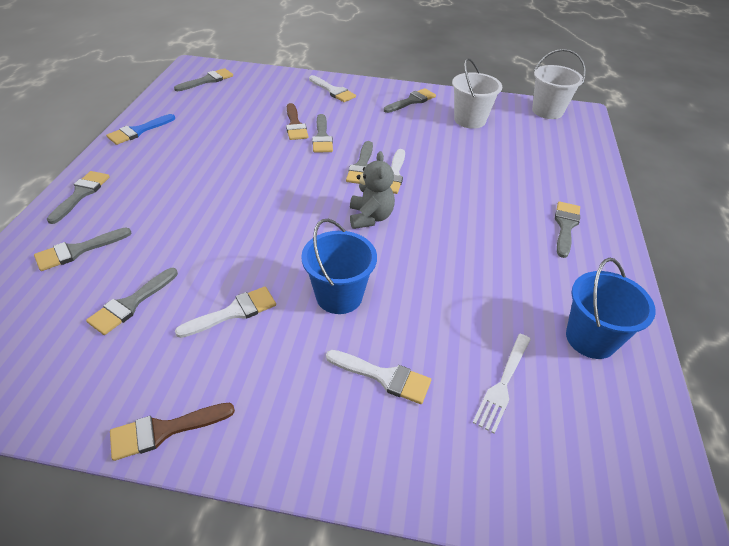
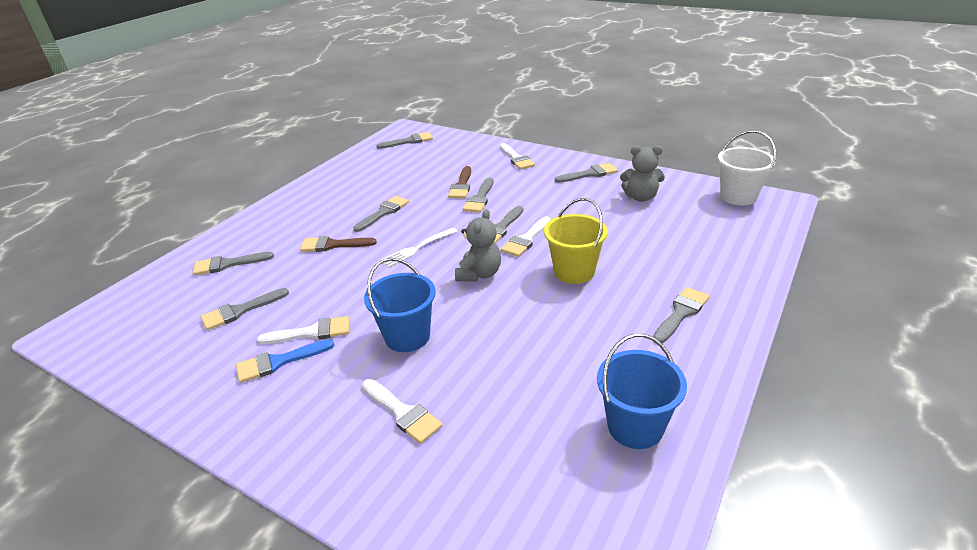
camera: 25 degrees right, 10 degrees down
grey brush [47,171,110,224] -> grey brush moved to [353,196,409,232]
blue brush [106,114,175,145] -> blue brush moved to [236,339,334,383]
brown brush [110,403,235,461] -> brown brush moved to [300,236,377,252]
white bucket [452,58,502,129] -> grey teddy bear [620,146,665,202]
white fork [472,334,531,434] -> white fork moved to [380,228,458,267]
none -> yellow bucket [544,198,608,284]

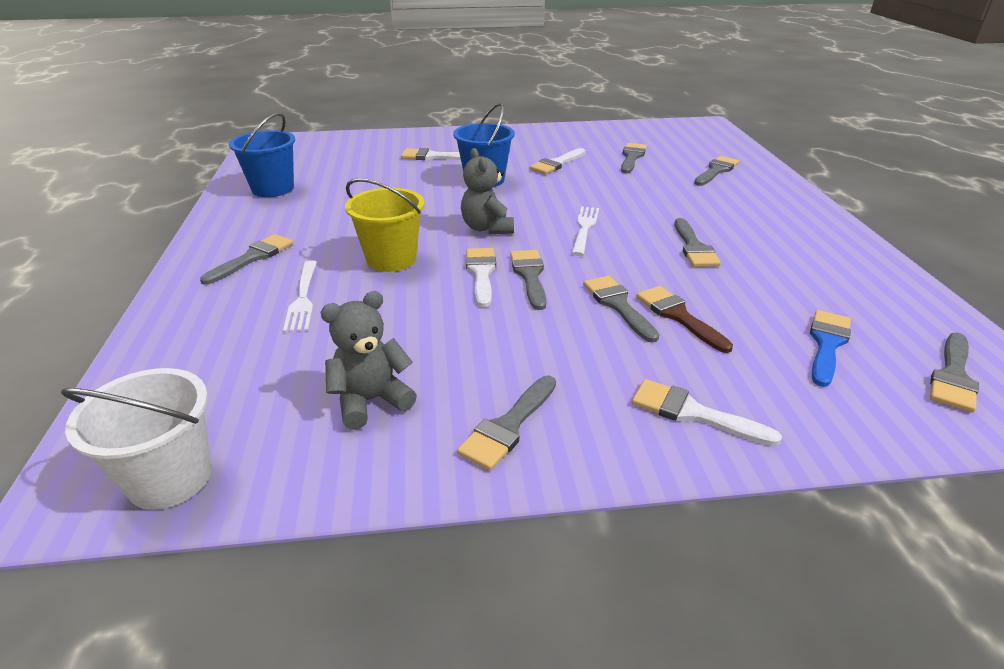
camera: 140 degrees right, 0 degrees up
blue brush [236,339,334,383] -> blue brush moved to [810,310,851,387]
brown brush [300,236,377,252] -> none
grey brush [653,287,709,343] -> grey brush turned 150 degrees counterclockwise [200,234,293,285]
none -> white fork [283,260,317,332]

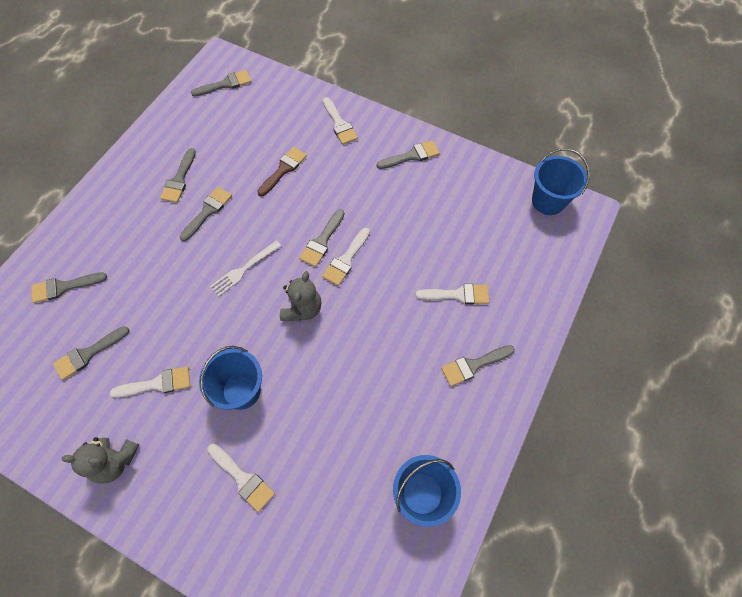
camera: 145 degrees left, 30 degrees up
white bucket [61,368,211,510] -> blue bucket [532,148,590,215]
white fork [283,260,317,332] -> white brush [416,284,489,305]
grey teddy bear [321,291,417,430] -> grey teddy bear moved to [62,437,139,484]
yellow bucket [345,178,424,272] -> none
grey brush [583,276,659,343] -> grey brush moved to [160,148,196,203]
brown brush [636,286,733,353] -> brown brush turned 150 degrees counterclockwise [257,147,307,196]
blue brush [810,310,851,387] -> none

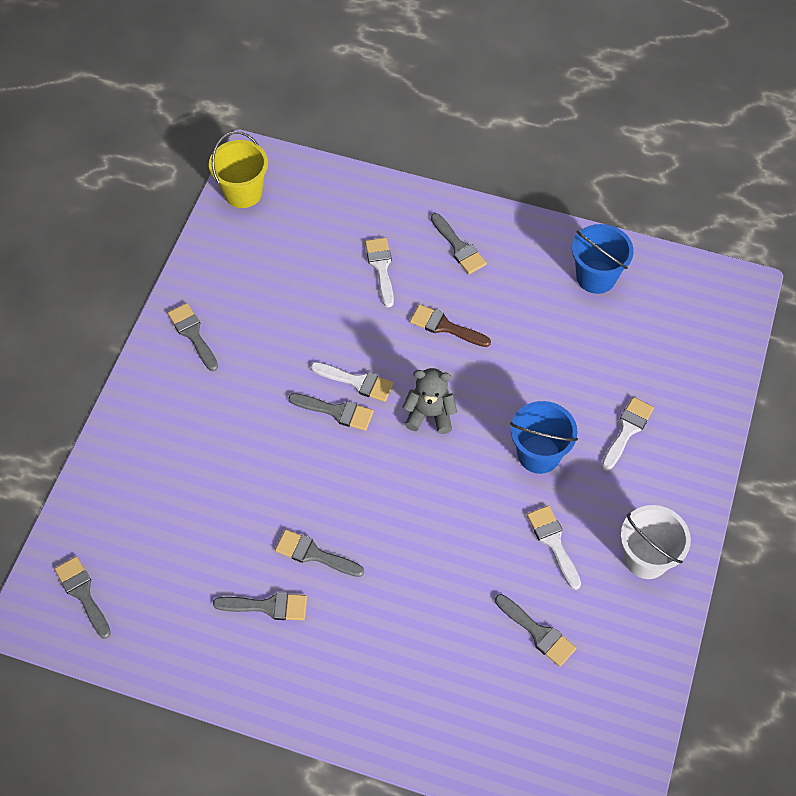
camera: 100 degrees left, 5 degrees down
grey brush [31,272,107,303] -> none
grey teddy bear [62,437,139,484] -> white bucket [621,505,691,579]
white fork [210,240,281,296] -> none
brown brush [257,147,307,196] -> brown brush moved to [410,304,491,347]
white brush [323,97,358,145] -> none
blue bucket [532,148,590,215] -> yellow bucket [209,131,268,208]

